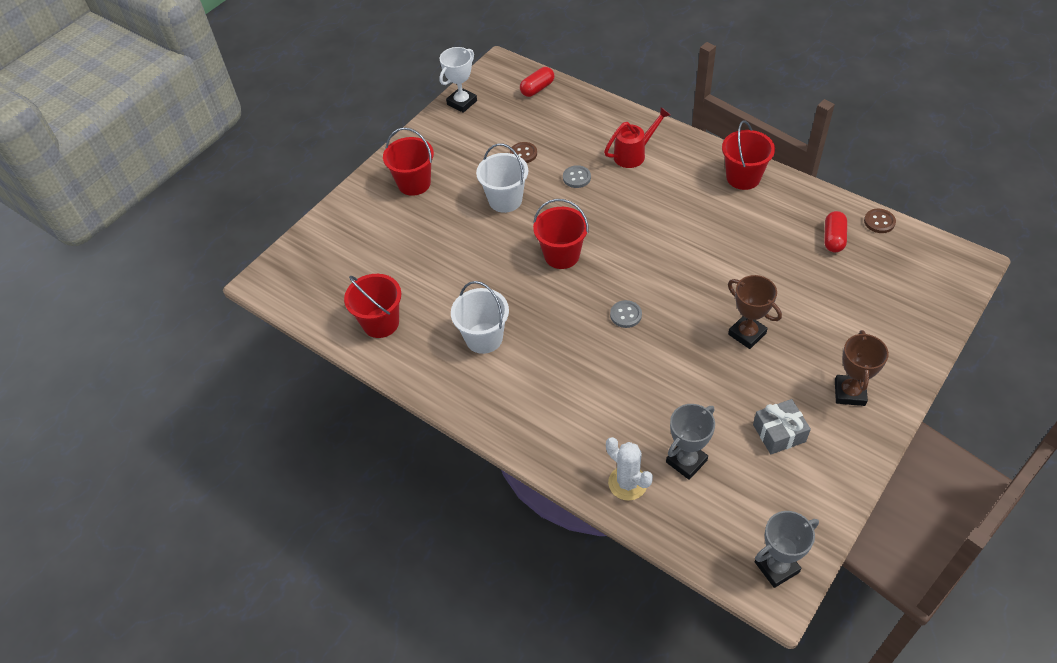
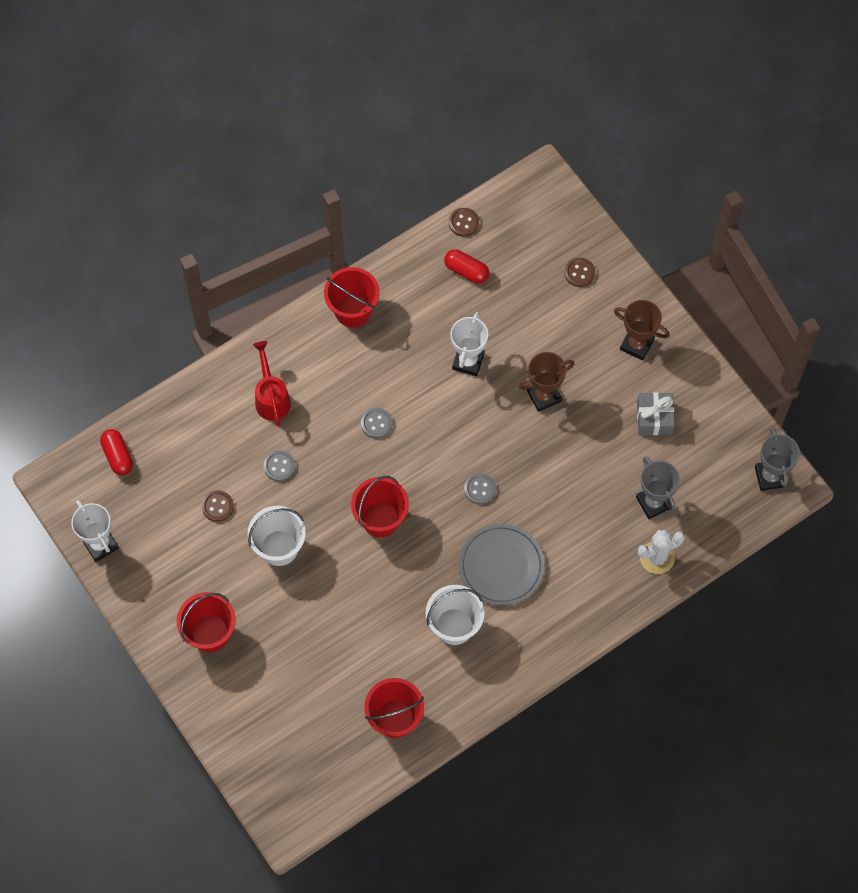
camera: 75 degrees left, 15 degrees up
none -> grey button [361,408,392,439]
none -> white trophy [451,312,488,376]
none -> grey plate [459,524,544,606]
none -> brown button [564,258,595,287]

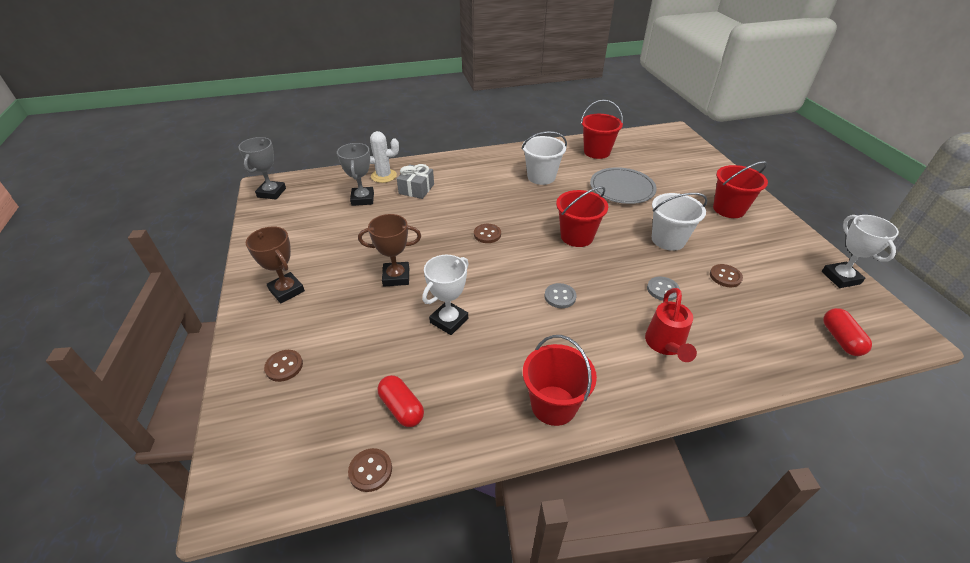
camera: 160 degrees left, 25 degrees down
grey plate [459,524,544,606] -> grey plate moved to [590,167,657,204]
grey button [464,473,496,505] -> brown button [474,224,501,243]
grey gift [637,392,675,435] -> grey gift moved to [397,164,434,199]

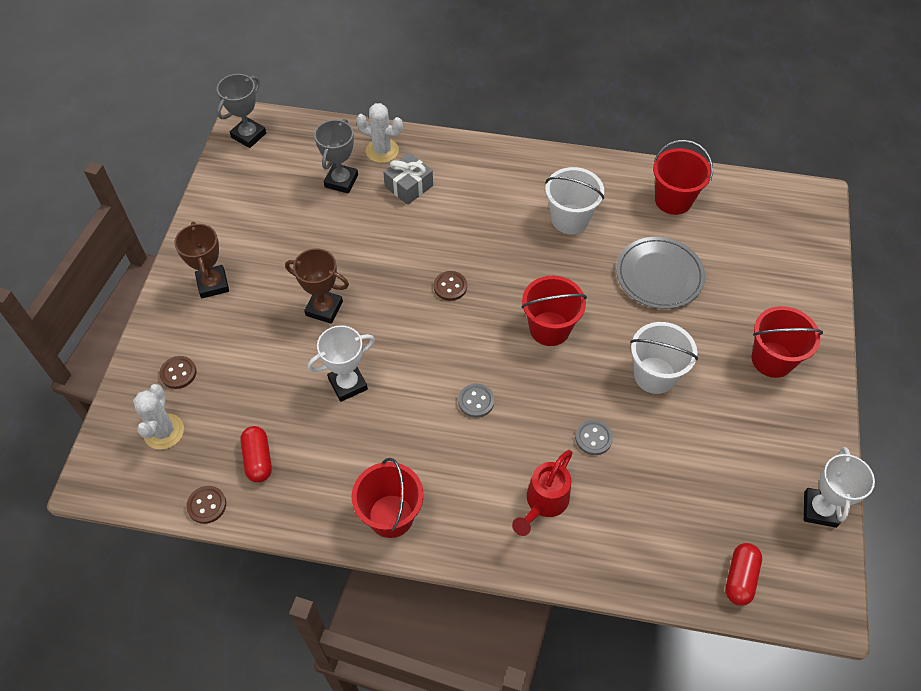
camera: 25 degrees right, 15 degrees up
brown button [710,264,743,287] -> none
none -> white cactus [133,384,184,450]

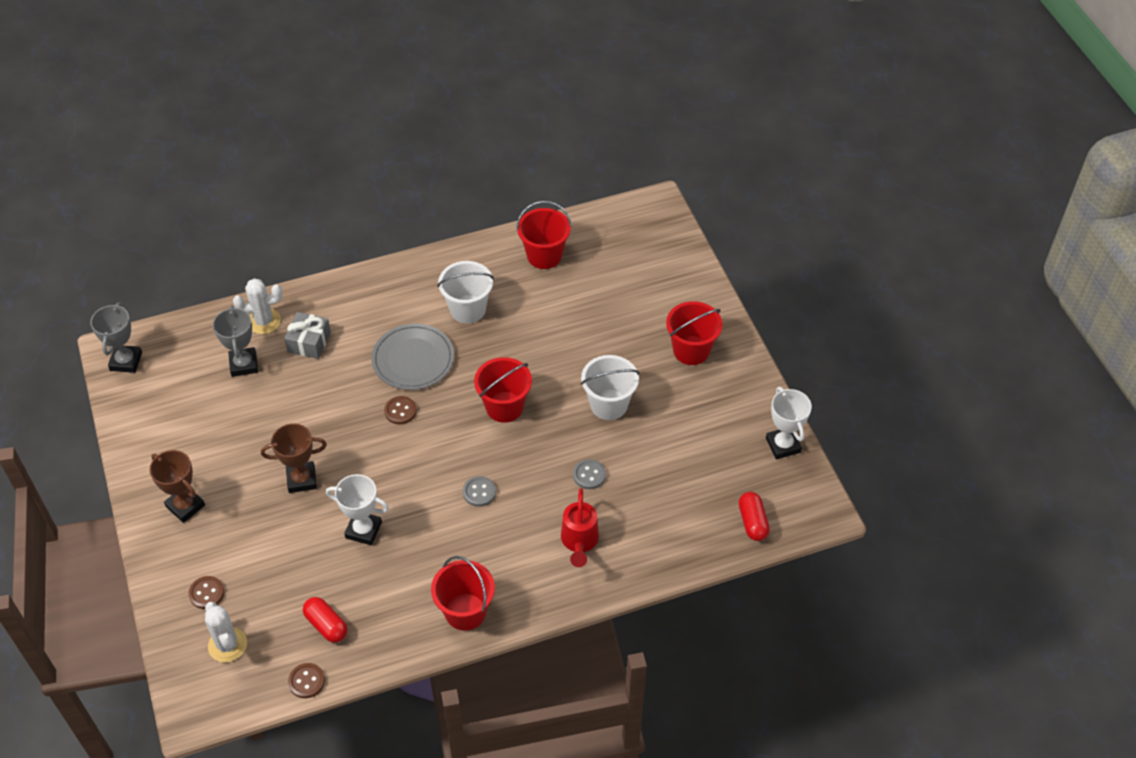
camera: 30 degrees left, 5 degrees down
white trophy [308,325,375,402] -> white trophy turned 75 degrees clockwise [326,474,389,545]
grey plate [616,237,705,309] -> grey plate moved to [371,324,454,390]

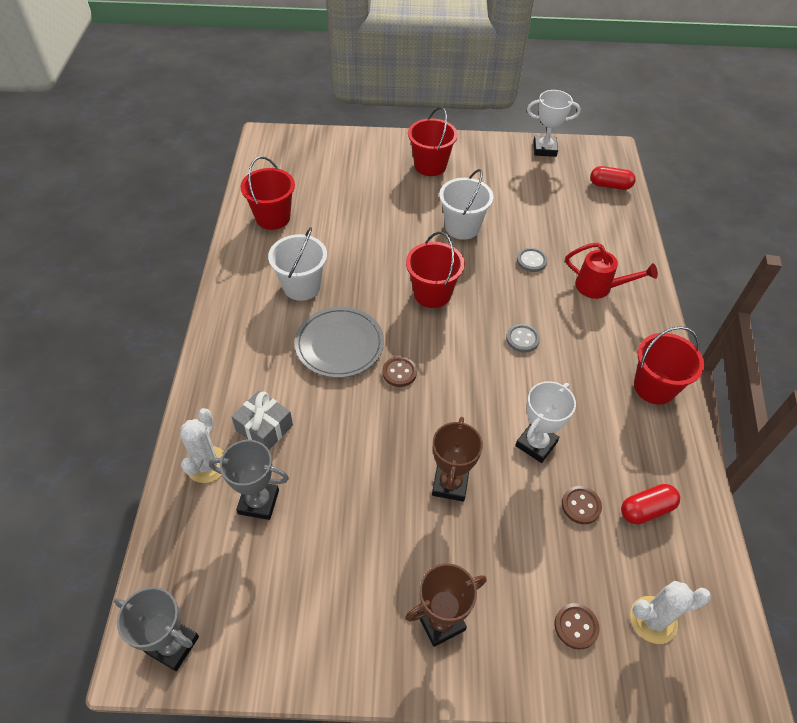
camera: 70 degrees left, 0 degrees up
brown button [288,663,325,698] -> brown button moved to [562,486,602,524]

